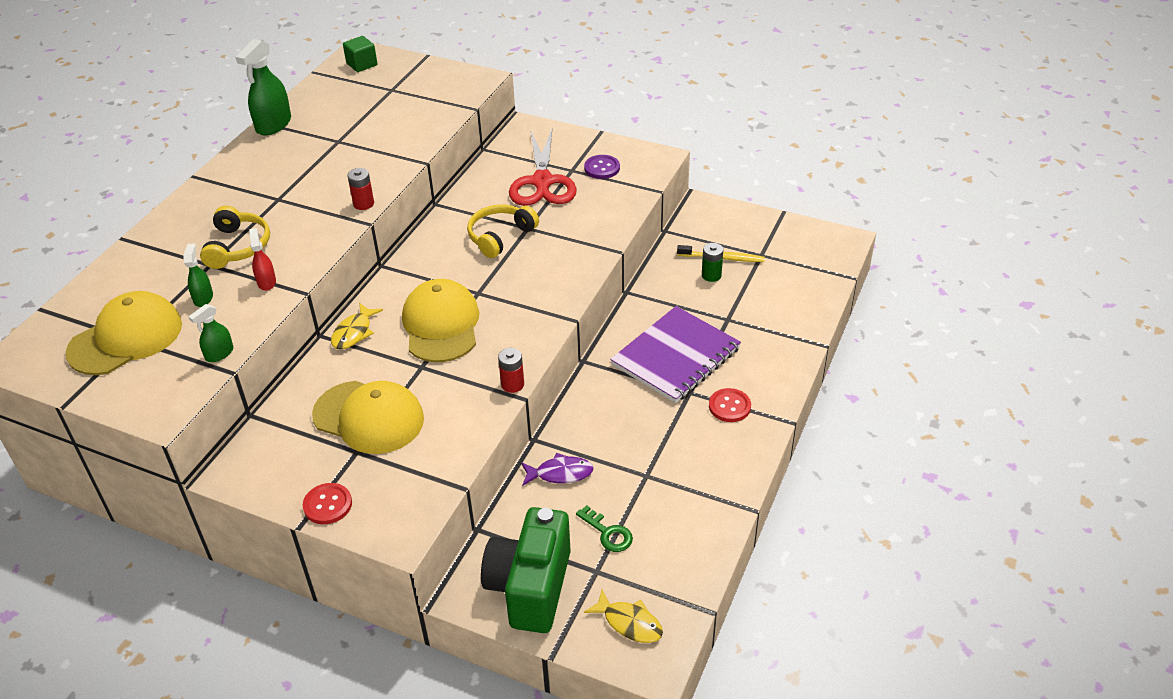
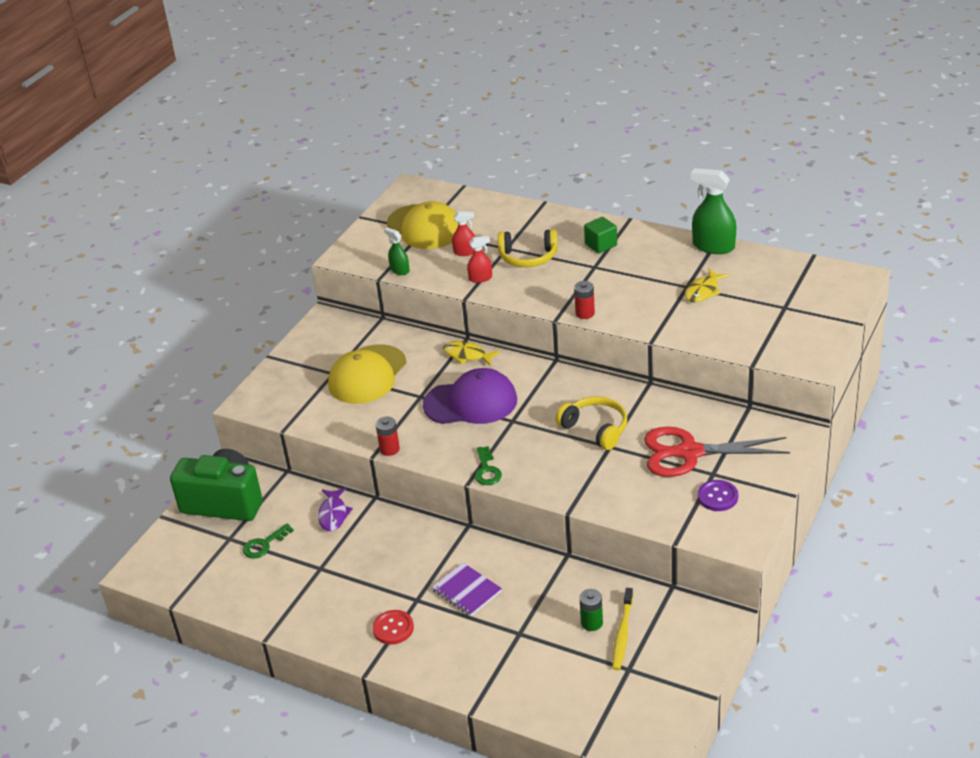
camera: 95 degrees right, 5 degrees down
green spray bottle [183,244,213,307] -> red spray bottle [452,211,475,256]
red button [303,483,352,524] -> none
green cube [343,36,377,72] -> green cube moved to [584,217,617,253]
yellow cap [402,279,479,362] -> purple cap [423,368,517,424]
yellow fish [584,590,663,643] -> yellow fish moved to [685,269,729,302]
purple notebook [610,306,741,403] -> purple notebook [432,563,502,616], size x0.53
none -> green key [475,446,502,485]

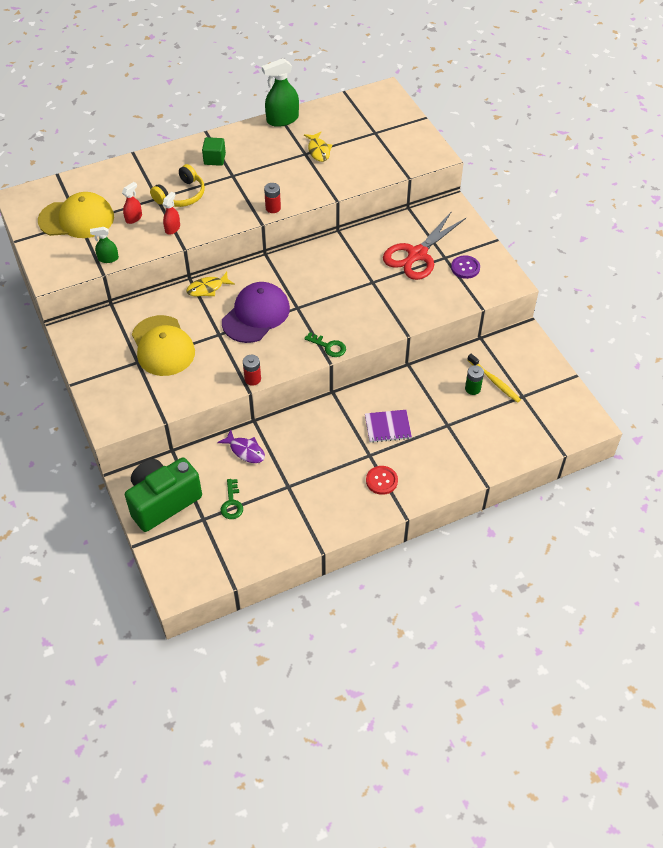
camera: 55 degrees left, 15 degrees up
yellow headphones [555,397,627,450] -> none

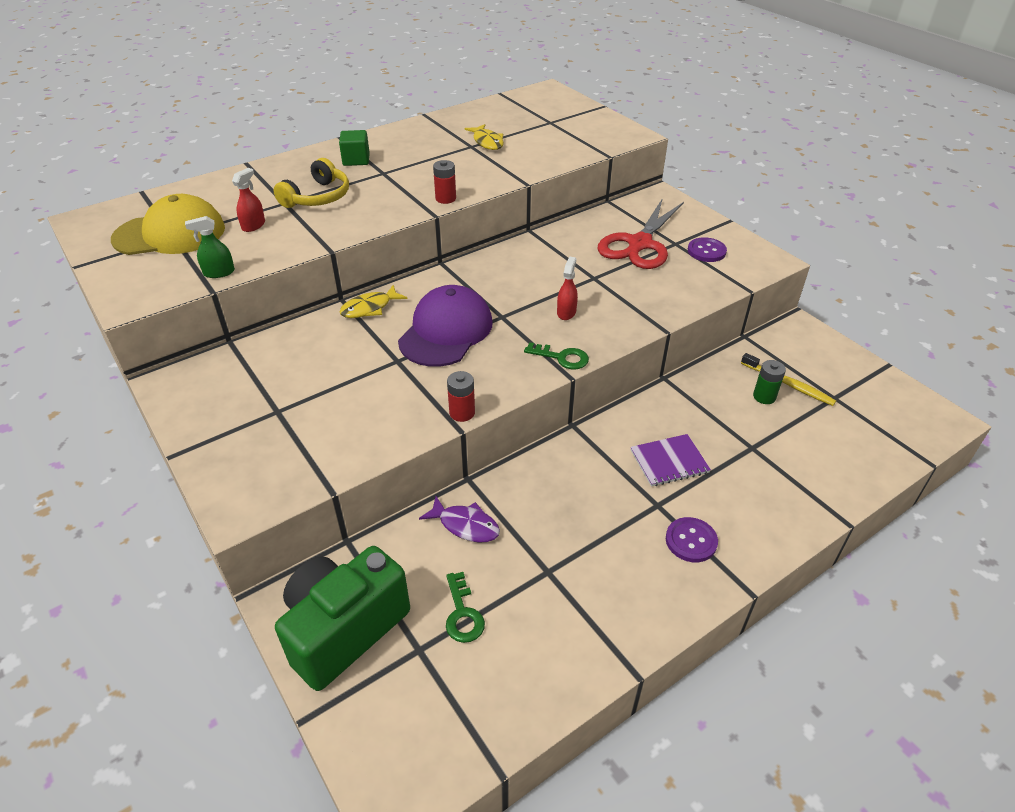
camera: 10 degrees left, 10 degrees down
yellow cap [132,315,195,376] -> none
red spray bottle [163,192,180,235] -> red spray bottle moved to [557,256,578,320]
green spray bottle [262,58,299,127] -> none
red button [366,466,398,495] -> purple button [666,517,718,562]

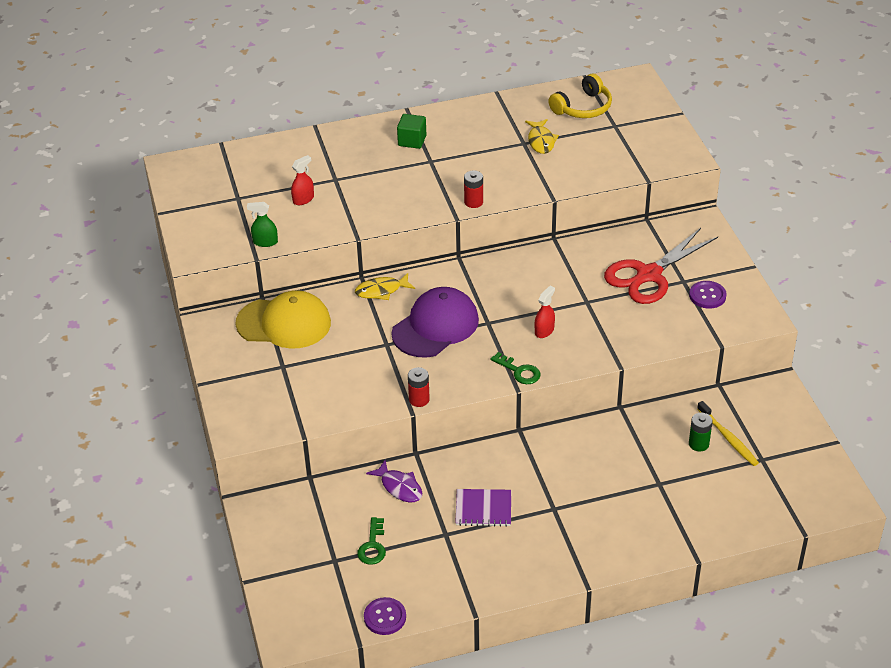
camera: 20 degrees right, 0 degrees up
yellow cap [111,194,225,255] -> yellow cap moved to [236,290,331,349]
yellow headphones [274,158,349,208] -> yellow headphones moved to [548,74,612,118]
green camera [275,546,410,691] -> none
purple notebook [630,434,711,487] -> purple notebook moved to [455,489,511,527]
purple button [666,517,718,562] -> purple button moved to [364,597,406,635]

